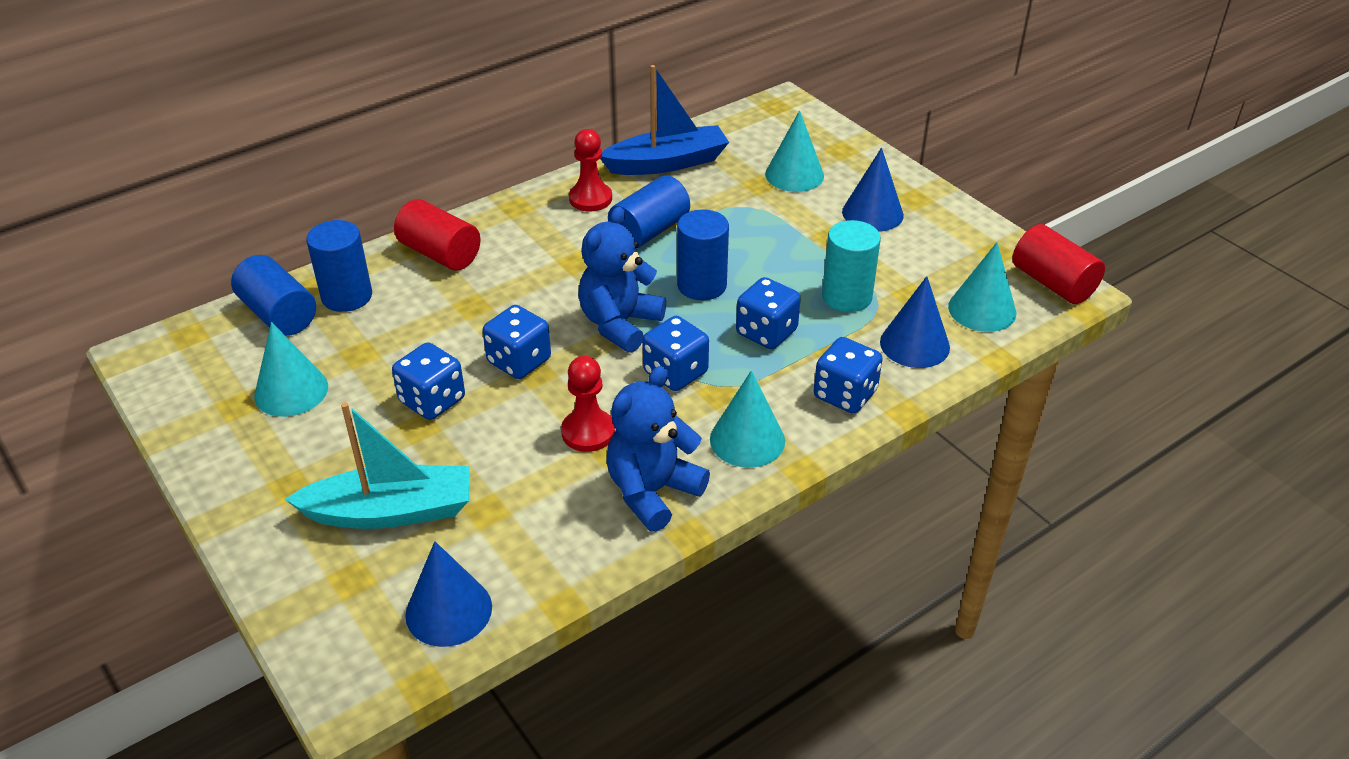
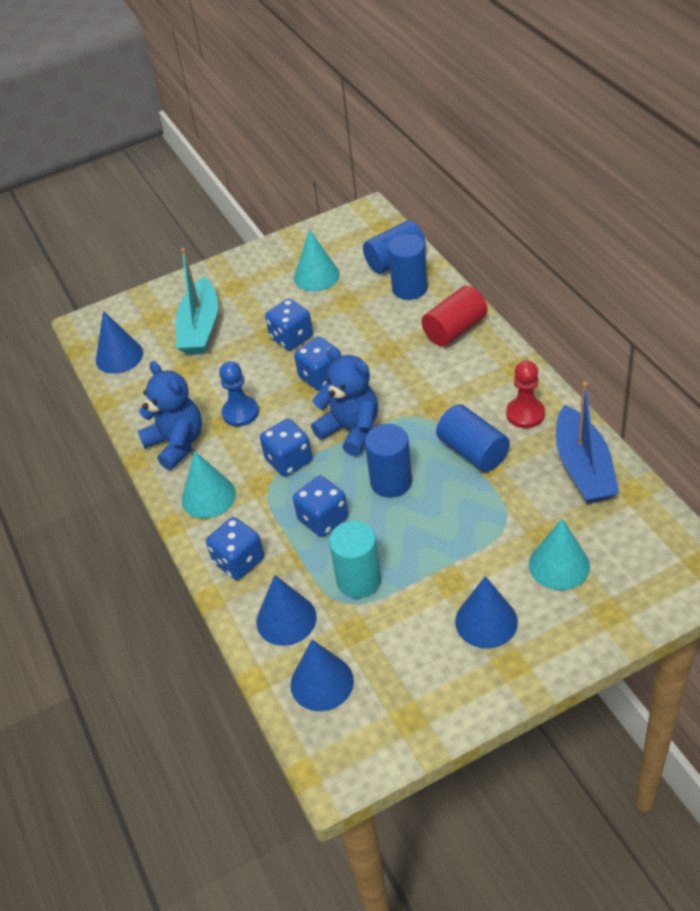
camera: 105 degrees right, 5 degrees up
red pawn [561,356,615,452] -> blue pawn [219,361,259,427]
turquoise cone [948,242,1016,332] -> blue cone [291,640,354,711]
red cylinder [1013,224,1105,304] -> none

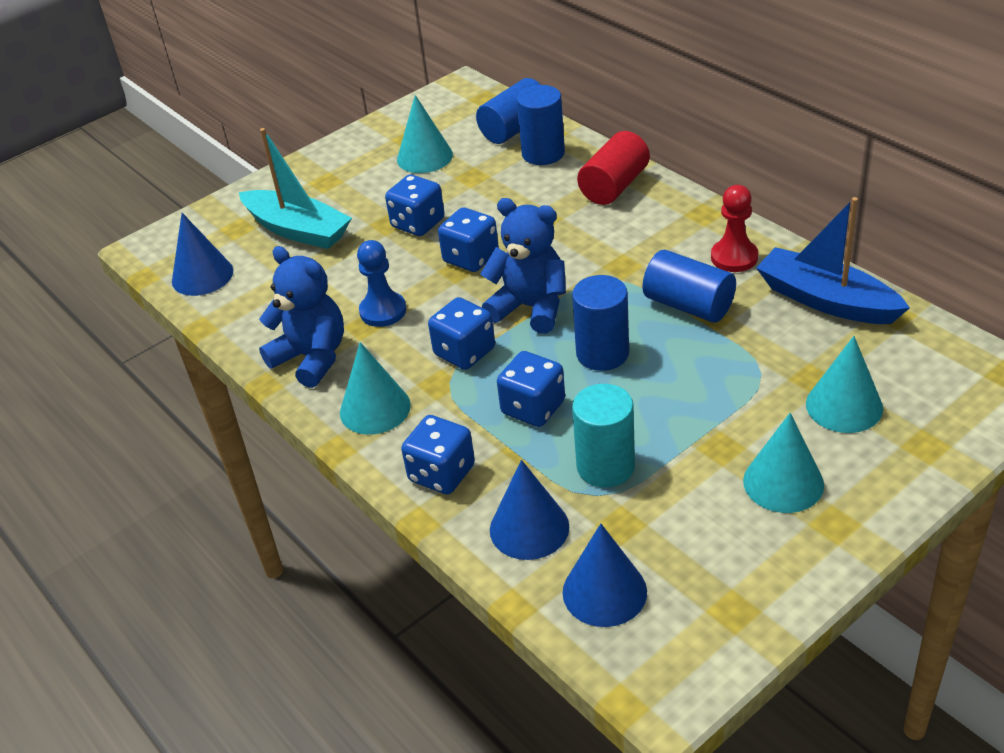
camera: 15 degrees left, 5 degrees down
turquoise boat [176,248,218,355] -> turquoise boat turned 45 degrees counterclockwise [239,128,352,249]
blue cone [455,576,518,648] -> turquoise cone [743,413,824,513]
blue boat [556,382,619,503] -> blue boat turned 150 degrees clockwise [756,197,910,324]

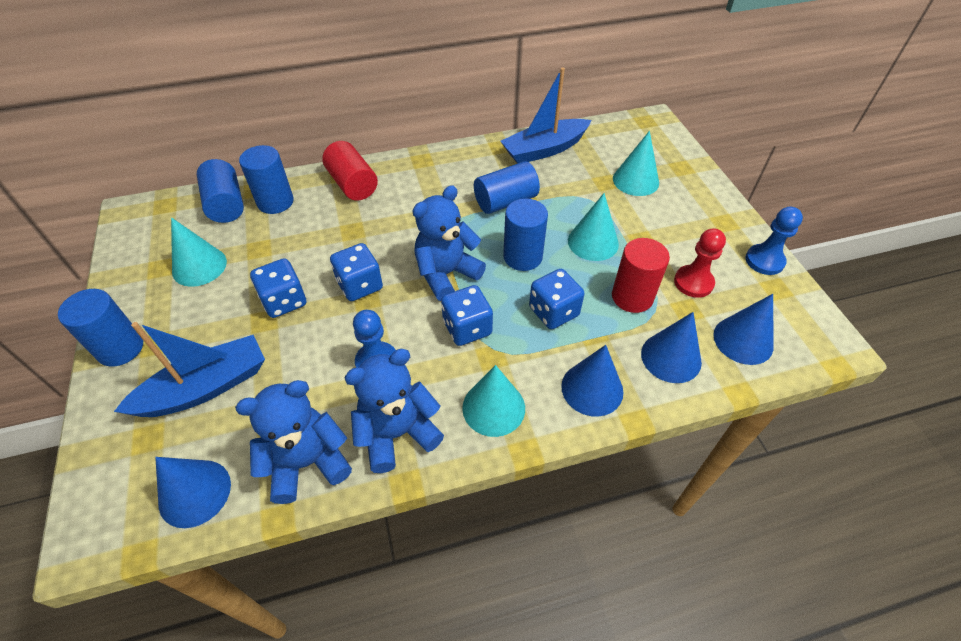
camera: 70 degrees left, 10 degrees up
turquoise boat [239,128,352,249] -> blue boat [114,322,265,417]
blue dice [401,415,475,495] -> blue cone [561,345,624,417]
turquoise cylinder [572,384,635,488] -> red cylinder [612,238,670,313]
red pawn [711,185,758,272] -> red pawn moved to [674,228,726,298]
turquoise cone [743,413,824,513] -> turquoise cone moved to [568,193,619,261]
none -> blue cylinder [58,289,143,367]
none -> blue teddy bear [235,380,352,504]
none -> blue pawn [745,207,803,275]

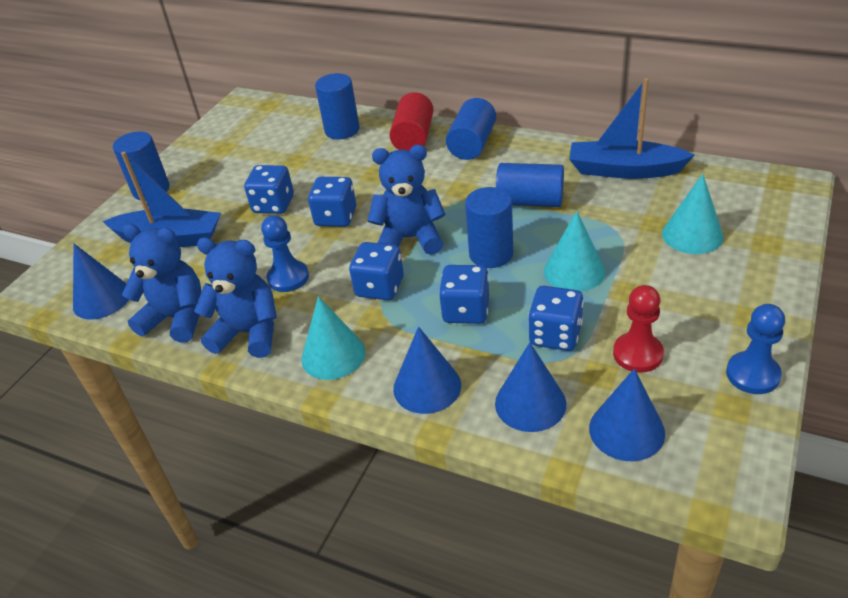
camera: 45 degrees right, 10 degrees down
turquoise cone [171,217,227,287] -> none
blue cylinder [197,159,244,223] -> blue cylinder moved to [446,98,496,160]
red cylinder [612,238,670,313] -> blue dice [528,286,584,351]

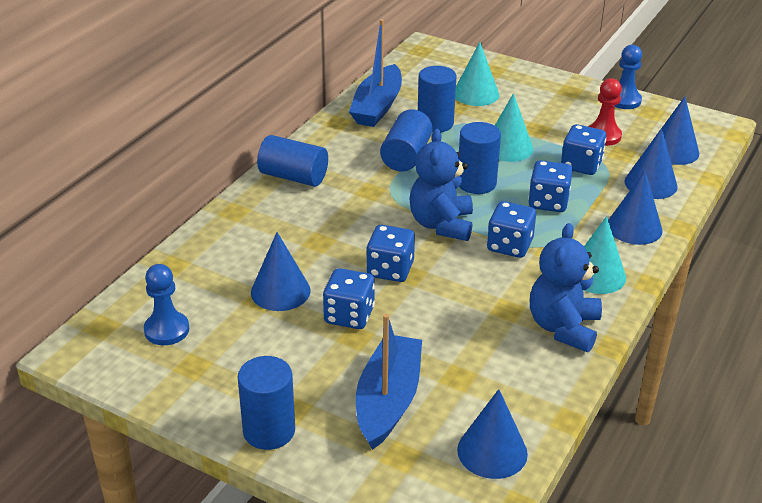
camera: 90 degrees left, 5 degrees down
blue teddy bear [122,224,201,343] -> none
blue pawn [261,215,309,292] -> blue pawn moved to [144,264,189,345]
blue cylinder [315,73,360,139] -> blue cylinder moved to [418,66,456,132]
red cylinder [390,92,433,151] -> none
none -> blue cone [251,232,310,311]

